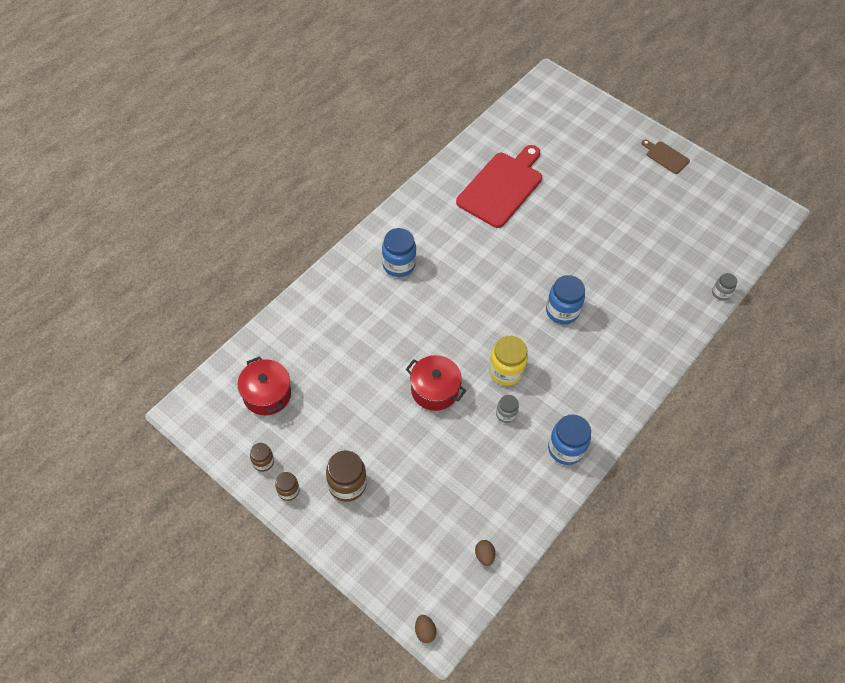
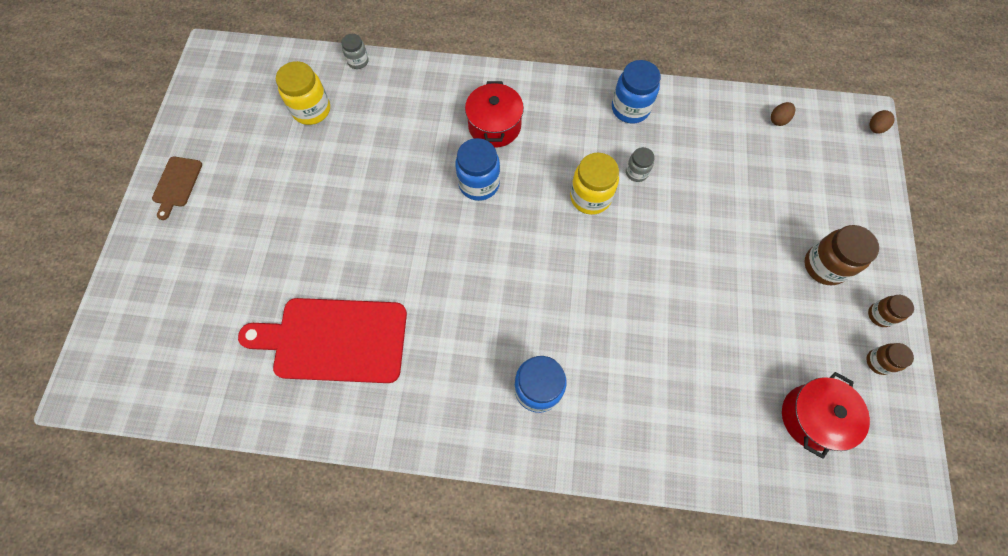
camera: 120 degrees left, 10 degrees up
red pot [406,355,466,411] -> red pot moved to [465,81,524,148]
none -> yellow jar [276,61,330,125]

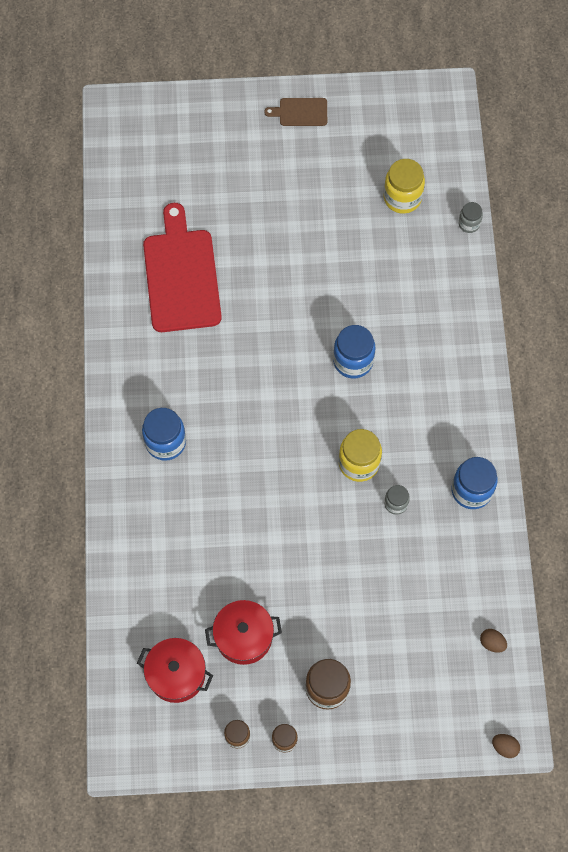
camera: 80 degrees right, 0 degrees up
red pot [465,81,524,148] -> red pot moved to [205,600,282,665]

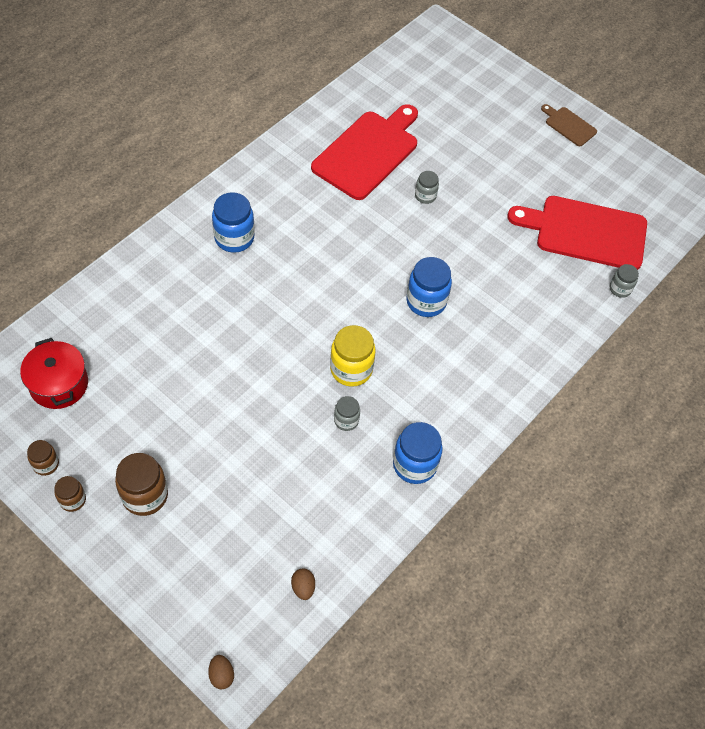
camera: 40 degrees right, 10 degrees down
red pot [205,600,282,665] -> none
yellow jar [384,159,425,214] -> red cutting board [507,196,647,270]
none -> grey jar [415,171,439,204]

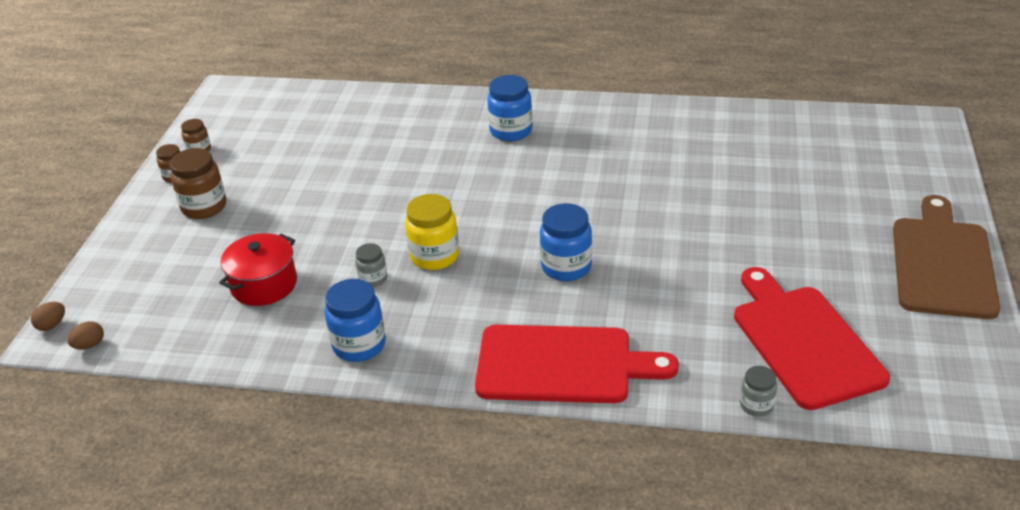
camera: 65 degrees right, 20 degrees down
red pot [20,338,88,409] -> red pot moved to [219,233,297,306]
brown egg [291,569,315,600] -> brown egg moved to [67,321,104,350]
red cutting board [311,104,418,200] -> red cutting board moved to [475,325,679,403]
grey jar [415,171,439,204] -> none
brown cutting board [541,104,597,146] -> brown cutting board [893,195,1000,319], size x2.13

